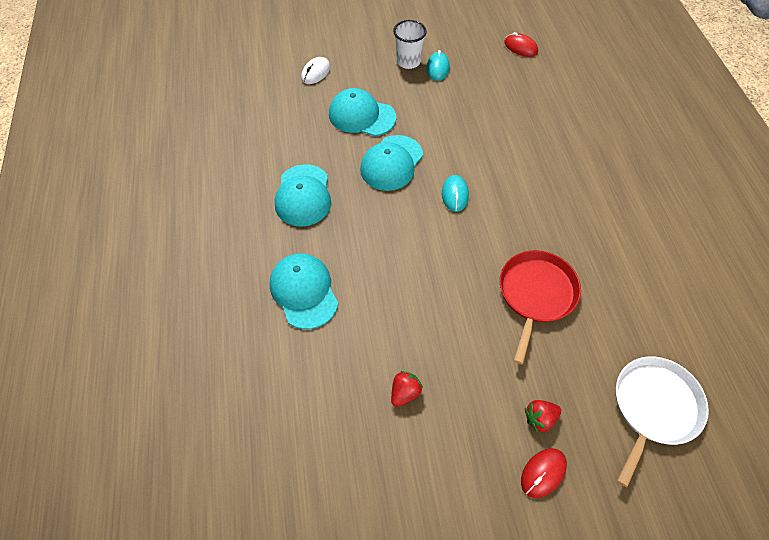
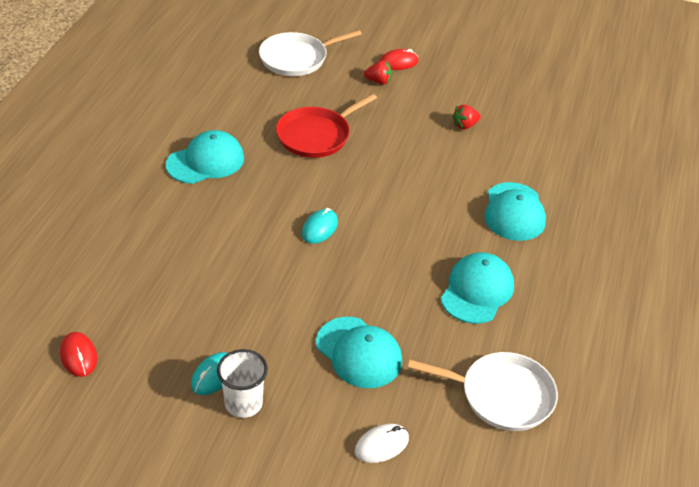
camera: 155 degrees left, 15 degrees down
turquoise cap [360,135,423,191] -> turquoise cap moved to [166,130,244,184]
none -> white pan [408,352,558,431]

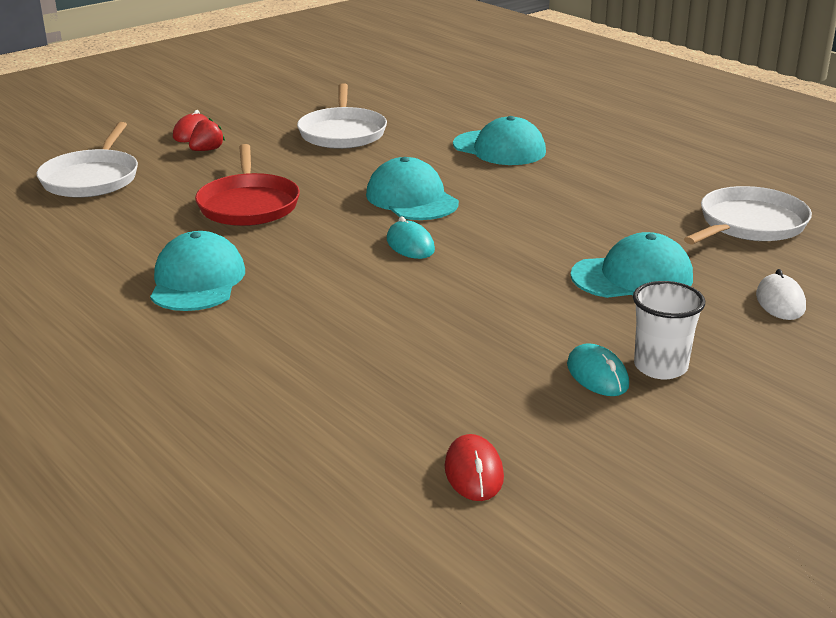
camera: 55 degrees left, 15 degrees down
red mouse [60,332,97,377] -> red mouse turned 75 degrees clockwise [445,434,504,501]
turquoise cap [441,252,514,324] -> turquoise cap moved to [366,157,459,220]
red strawberry [452,105,481,130] -> white pan [297,83,387,149]

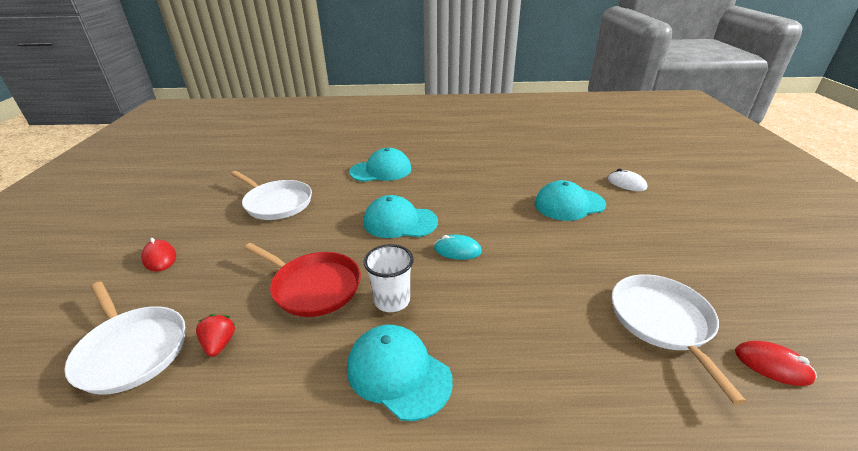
camera: 50 degrees left, 5 degrees up
red strawberry [189,118,225,151] -> red strawberry moved to [196,314,235,357]
turquoise mouse [567,343,629,396] -> none
turquoise cap [570,232,693,298] -> turquoise cap turned 135 degrees counterclockwise [534,180,606,221]
white cup [633,281,705,379] -> white cup moved to [364,244,414,312]
white pan [684,186,812,245] -> white pan moved to [612,274,746,405]

